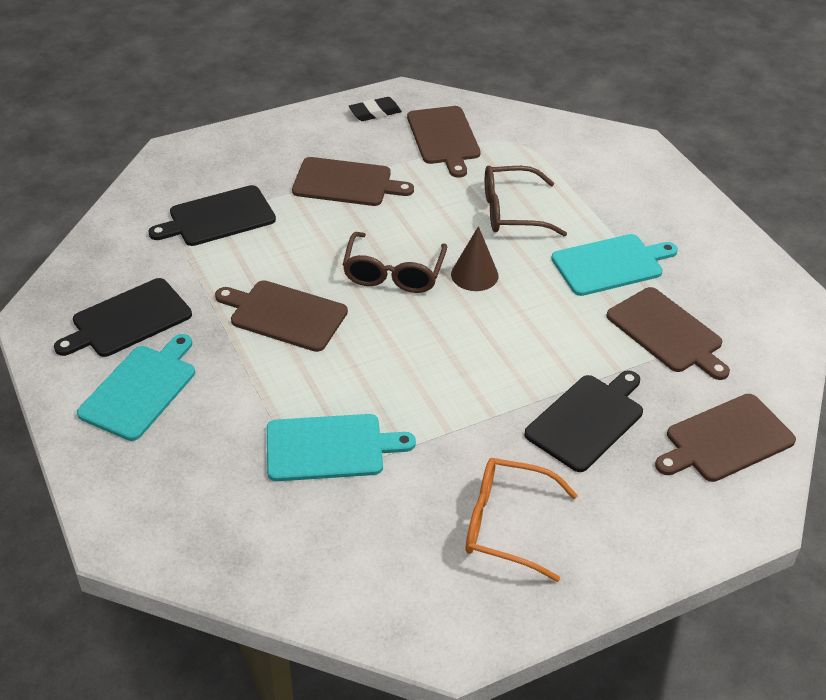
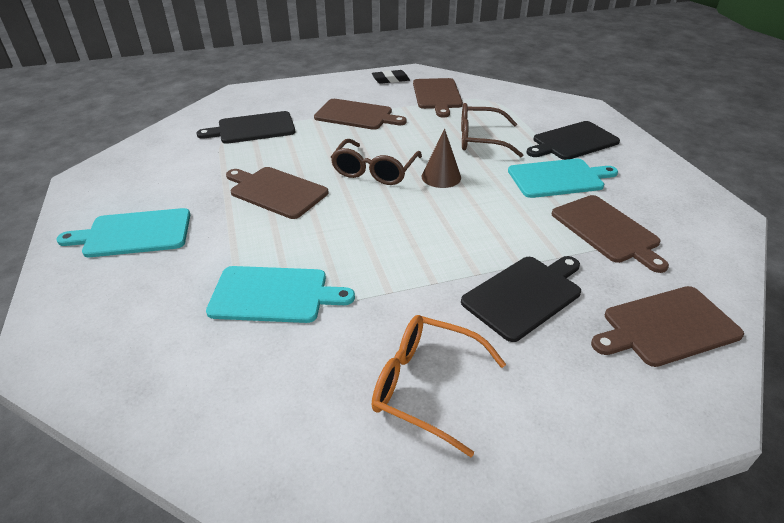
camera: 10 degrees right, 5 degrees down
black cutting board [54,278,192,357] -> black cutting board moved to [527,121,620,160]
turquoise cutting board [77,334,195,441] -> turquoise cutting board turned 135 degrees counterclockwise [56,208,190,257]

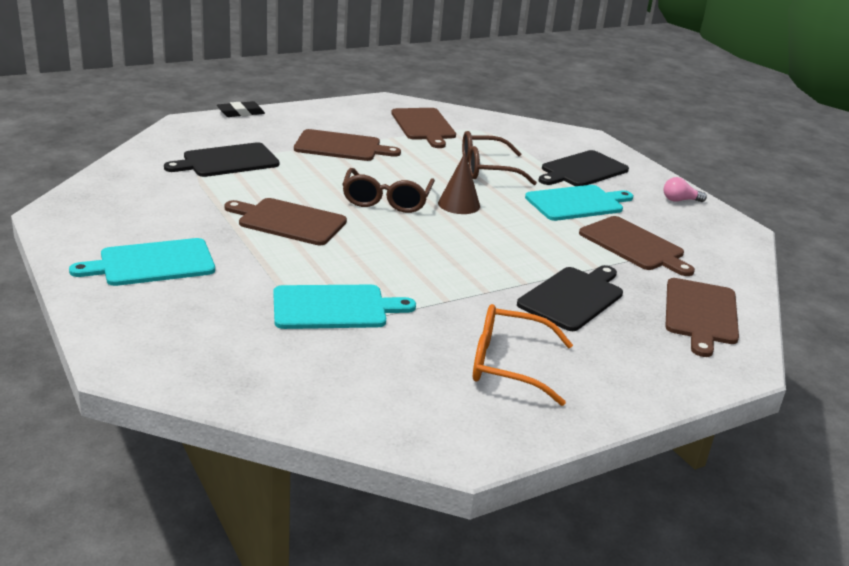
camera: 15 degrees left, 10 degrees down
black eraser [372,70,410,84] -> black eraser moved to [217,101,265,117]
brown cutting board [591,286,744,367] -> brown cutting board turned 45 degrees counterclockwise [665,278,739,357]
none -> pink light bulb [663,177,707,202]

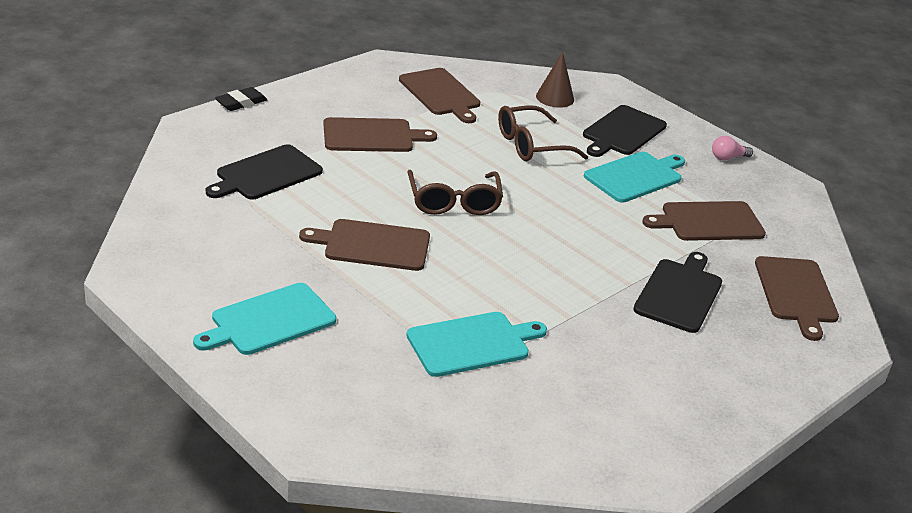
camera: 15 degrees left, 5 degrees up
brown cone [438,153,480,214] -> brown cone moved to [536,52,574,108]
orange glasses [473,304,573,406] -> none
brown cutting board [579,216,695,276] -> brown cutting board turned 135 degrees clockwise [642,201,766,241]

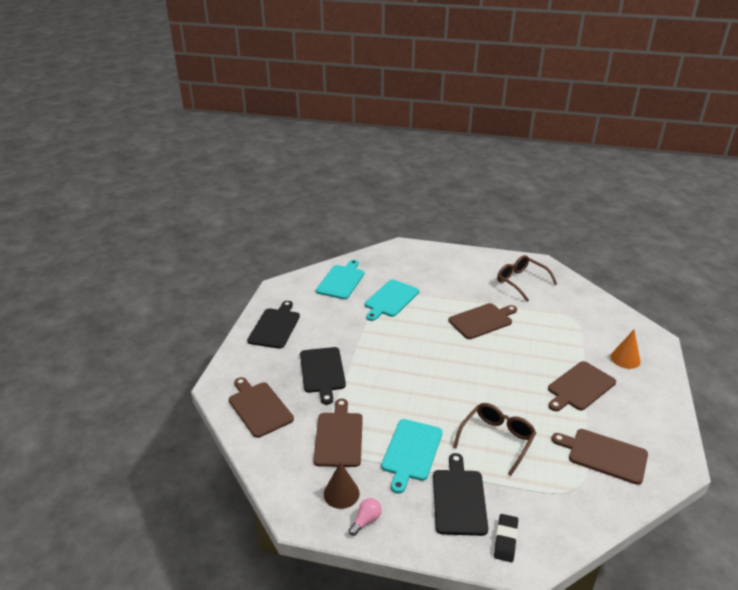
camera: 150 degrees right, 0 degrees up
turquoise cutting board [193,283,336,355] -> turquoise cutting board moved to [316,260,364,299]
black cutting board [206,144,323,200] -> black cutting board moved to [247,301,300,349]
black eraser [215,87,267,111] -> black eraser moved to [494,514,518,562]
brown glasses [408,170,503,215] -> brown glasses moved to [497,255,557,302]
brown cone [536,52,574,108] -> brown cone moved to [324,462,360,509]
brown cutting board [642,201,766,241] -> brown cutting board turned 45 degrees counterclockwise [313,399,363,467]
none -> orange cone [610,330,641,369]

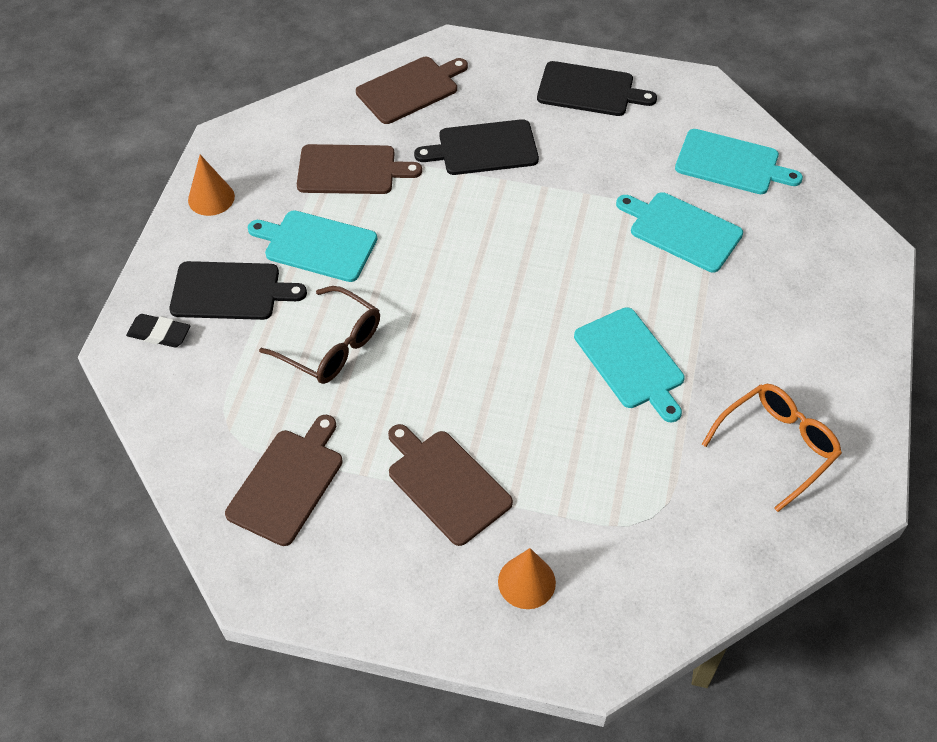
camera: 90 degrees right, 20 degrees up
brown cone [324,462,360,509] -> none
pink light bulb [349,498,382,536] -> orange cone [188,155,235,216]
brown cutting board [448,303,517,339] -> turquoise cutting board [574,307,685,422]
brown glasses [497,255,557,302] -> orange glasses [702,384,842,512]

